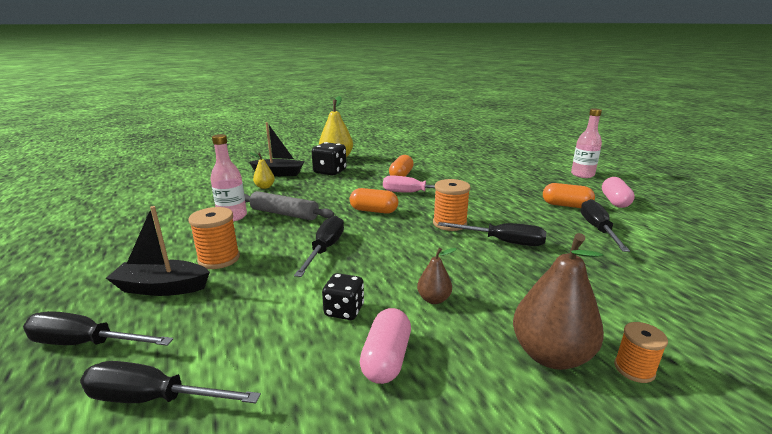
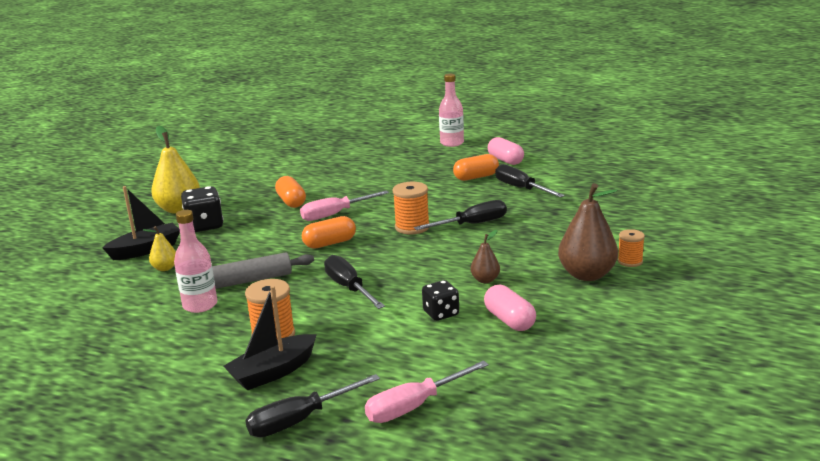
camera: 40 degrees left, 0 degrees up
black screwdriver [80,361,261,403] -> pink screwdriver [365,360,489,423]

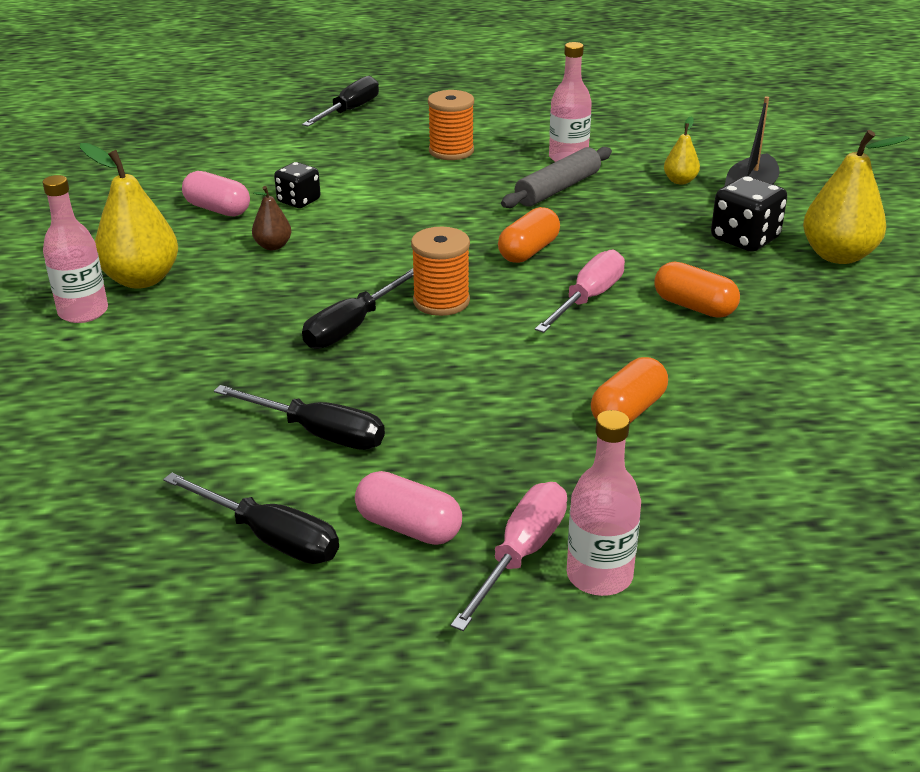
camera: 150 degrees right, 10 degrees up
black boat [223,286,317,390] -> none
black screwdriver [324,255,385,309] -> black screwdriver moved to [163,473,339,564]
pink screwdriver [365,360,489,423] -> pink screwdriver moved to [451,482,567,631]
orange capsule [453,154,499,181] -> orange capsule moved to [591,357,668,423]
brown pear [558,183,618,281] -> yellow pear [80,143,178,289]
orange spool [618,229,645,267] -> pink bottle [42,175,108,323]

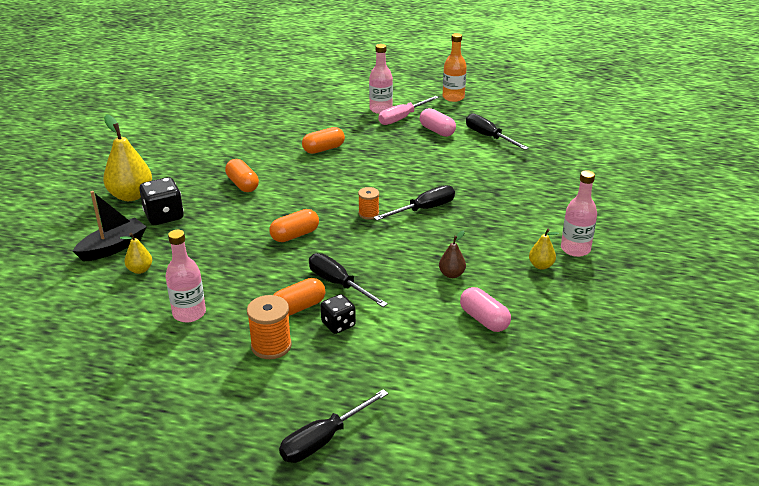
camera: 160 degrees left, 0 degrees up
yellow pear [80,143,178,289] -> yellow pear [529,229,559,270], size x0.51
black screwdriver [214,385,385,450] -> black screwdriver moved to [309,253,388,307]
black dice [274,162,321,208] -> black dice moved to [320,294,356,334]
orange spool [411,227,470,316] -> orange spool [358,187,379,219], size x0.63
grey rolling pin [501,147,612,208] -> none
pink screwdriver [535,250,625,333] -> none
none -> orange capsule [273,278,326,316]
none -> orange bottle [443,33,467,102]

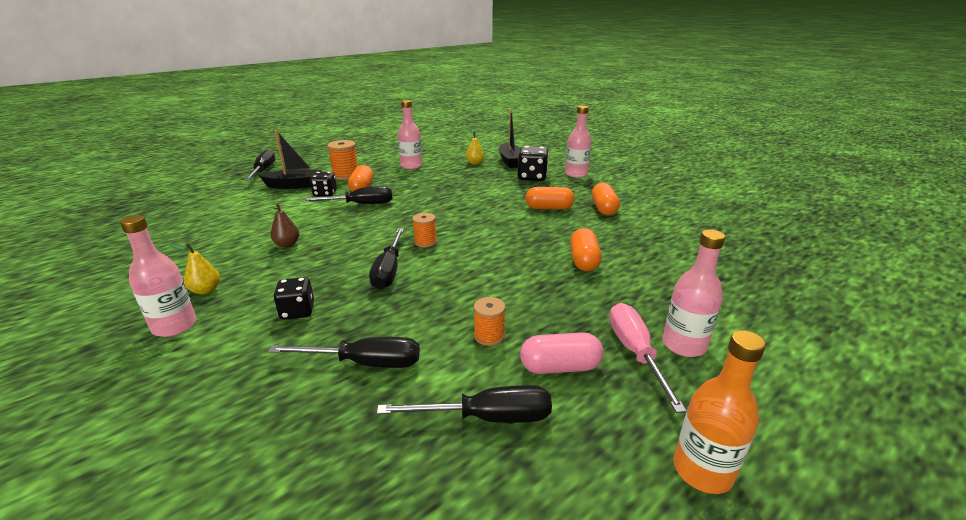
camera: 125 degrees right, 5 degrees down
yellow pear [103,114,152,201] -> pink bottle [565,105,592,177]
orange capsule [269,209,319,242] -> orange capsule moved to [591,183,620,216]
pink capsule [460,287,511,332] -> none
none -> black boat [259,130,322,189]
none -> black screwdriver [268,337,420,368]
none -> black dice [273,277,314,320]
none -> orange spool [474,297,506,346]

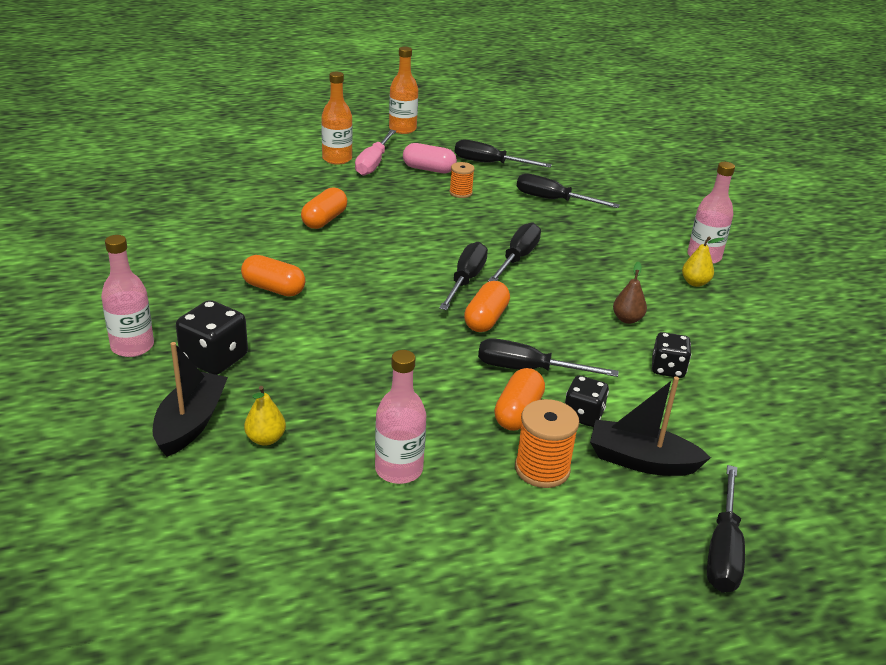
camera: 160 degrees left, 5 degrees up
black dice [273,277,314,320] -> black dice moved to [652,332,691,378]
orange spool [412,213,437,247] -> black screwdriver [439,242,488,310]
orange capsule [591,183,620,216] -> orange capsule moved to [464,281,510,332]
pink bottle [662,229,725,357] -> orange bottle [321,72,353,165]

